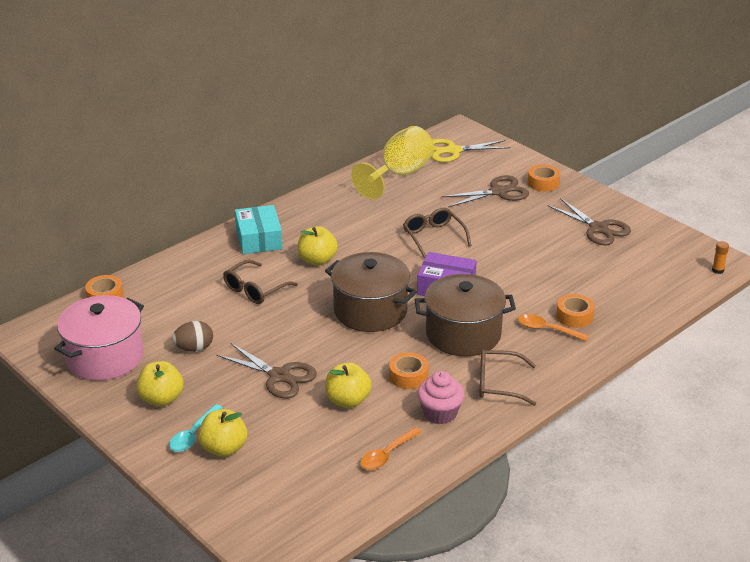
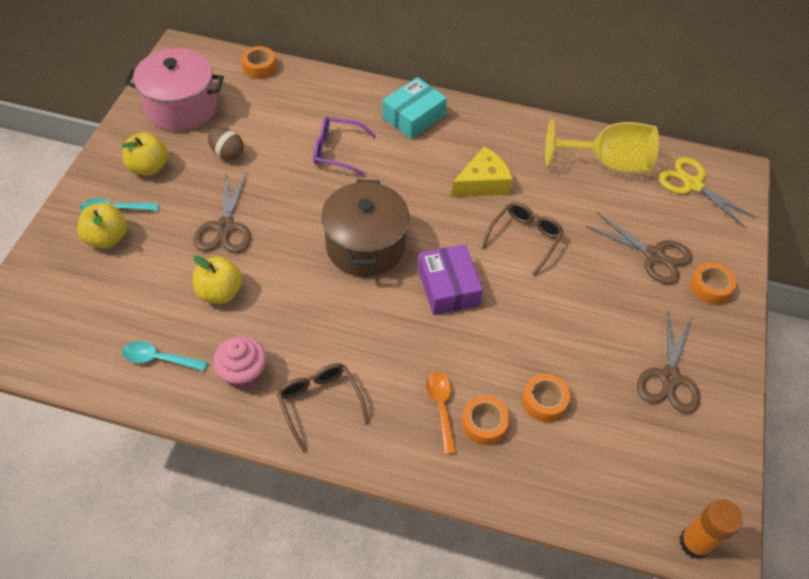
camera: 55 degrees right, 20 degrees up
brown glasses [223,260,298,304] -> purple glasses [313,117,376,176]
yellow apple [298,226,338,266] -> none
orange spoon [360,427,422,470] -> turquoise spoon [122,341,208,371]
orange tape [389,352,429,389] -> orange tape moved to [522,374,570,422]
brown pot [415,274,516,356] -> none
orange glue stick [712,241,729,274] -> orange glue stick [679,499,743,559], size x1.89
none -> yellow cheese [451,146,513,197]

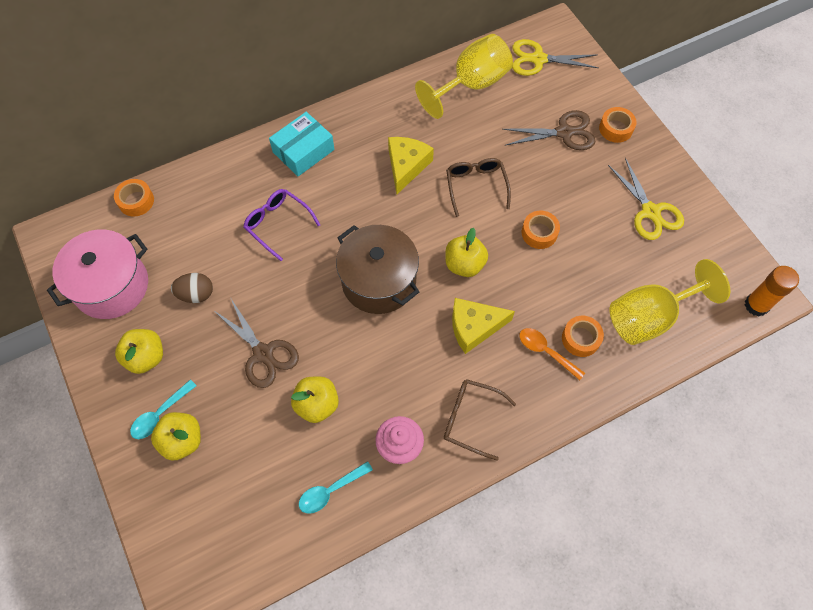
camera: 40 degrees left, 10 degrees up
purple glasses [313,117,376,176] -> purple glasses turned 75 degrees clockwise [243,189,320,261]
turquoise box [382,77,447,139] -> turquoise box turned 45 degrees clockwise [269,112,334,176]
purple box [418,244,483,315] -> yellow apple [445,228,488,277]
orange tape [522,374,570,422] -> orange tape moved to [522,211,560,249]
brown scissors [637,310,700,414] -> yellow scissors [608,158,684,240]
none -> yellow cheese [452,298,515,354]
none -> yellow goblet [610,259,730,345]

